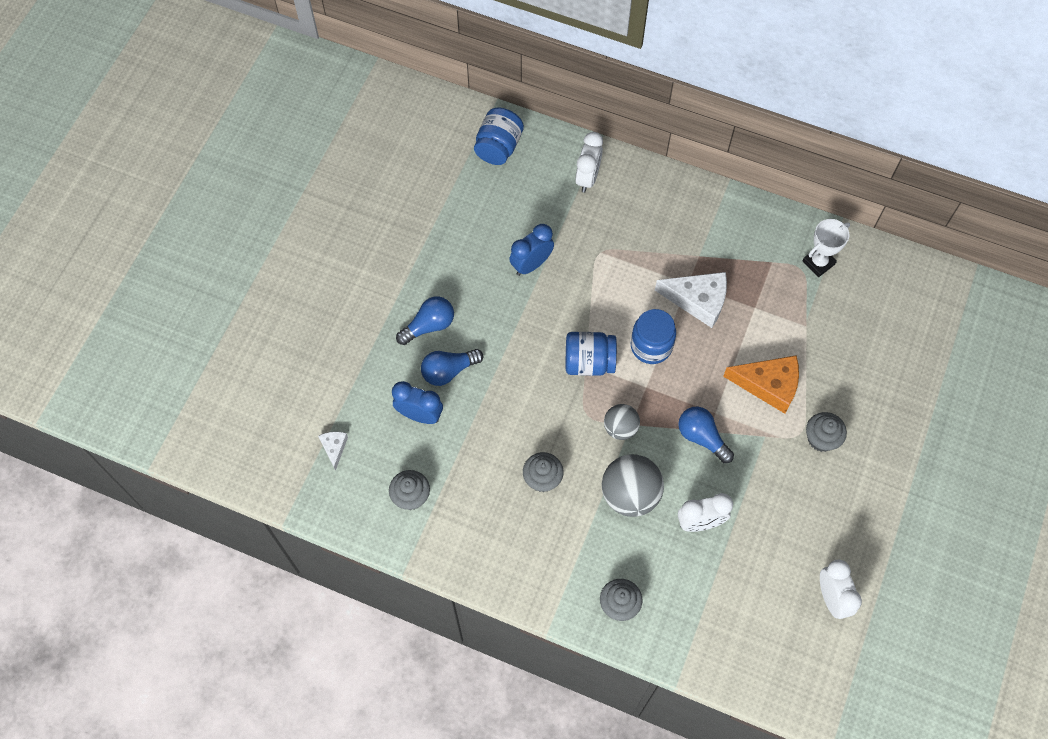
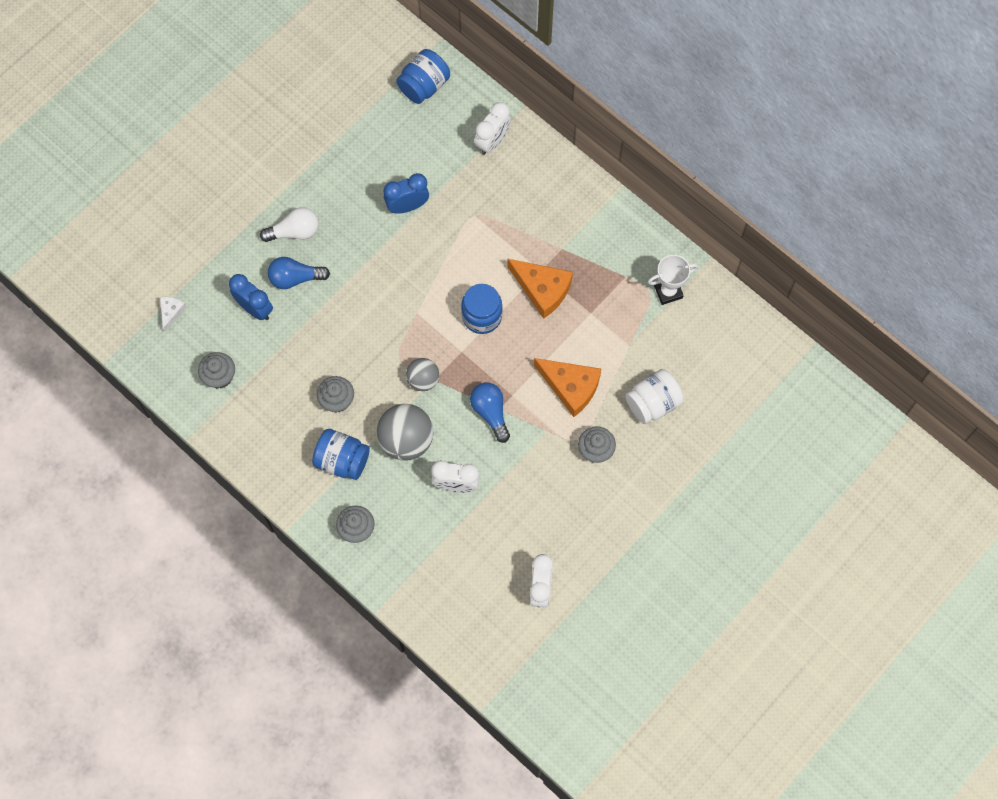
camera: 20 degrees right, 5 degrees up
blue light bulb [396,296,454,345] -> white light bulb [260,207,319,242]
blue jar [566,332,617,376] -> blue jar moved to [312,429,370,480]
white cheese [655,272,727,328] -> orange cheese [508,259,573,319]
none -> white jar [625,369,684,424]

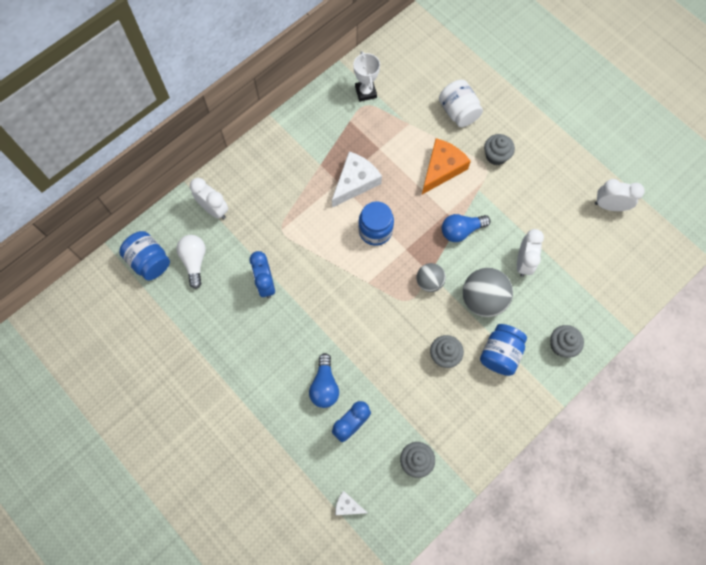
camera: 85 degrees left, 0 degrees up
white light bulb [260,207,319,242] -> white light bulb moved to [177,235,206,289]
orange cheese [508,259,573,319] -> white cheese [332,151,382,208]

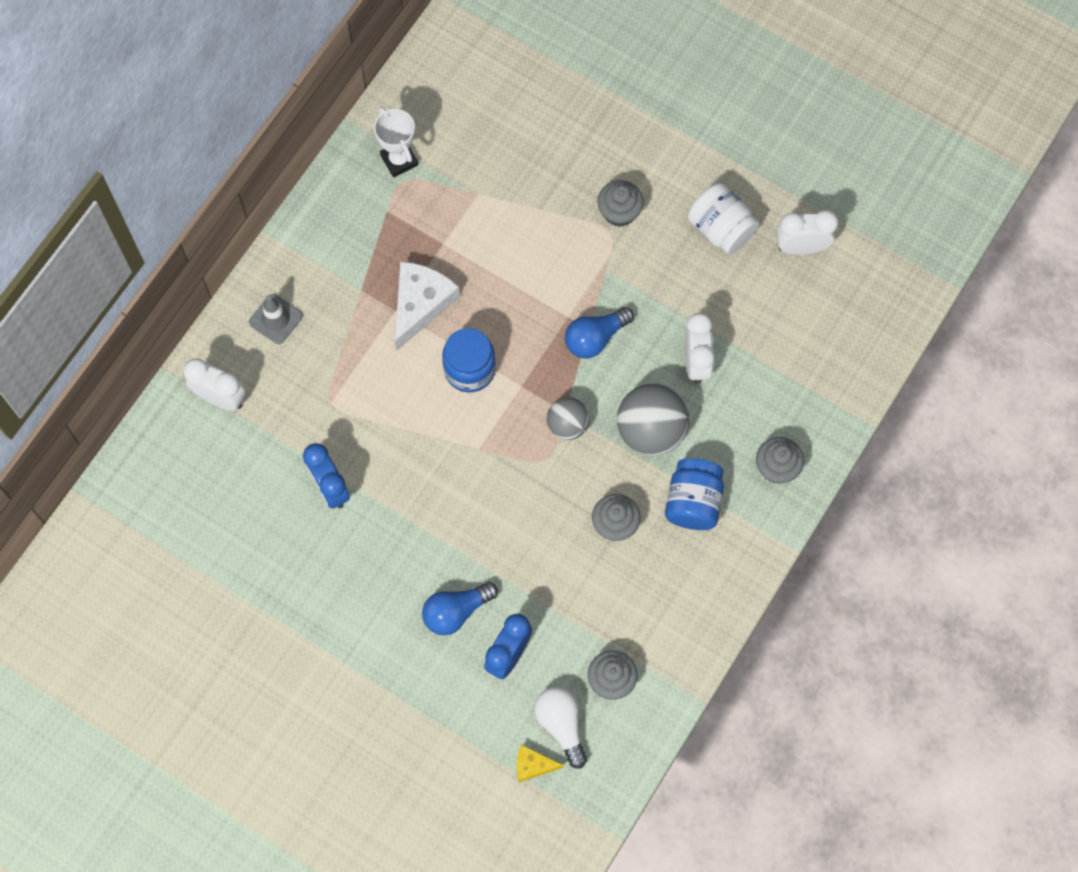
camera: 15 degrees left, 0 degrees up
blue jar [119,231,170,281] -> none
white light bulb [177,235,206,289] -> white light bulb moved to [534,687,587,768]
blue light bulb [309,353,339,408] -> blue light bulb turned 75 degrees clockwise [422,582,498,635]
white cheese [335,491,367,515] -> yellow cheese [517,745,563,782]
orange cheese [422,138,471,194] -> none
white jar [439,80,483,127] -> white jar moved to [688,183,759,254]
none -> grey traffic cone [249,294,303,344]

